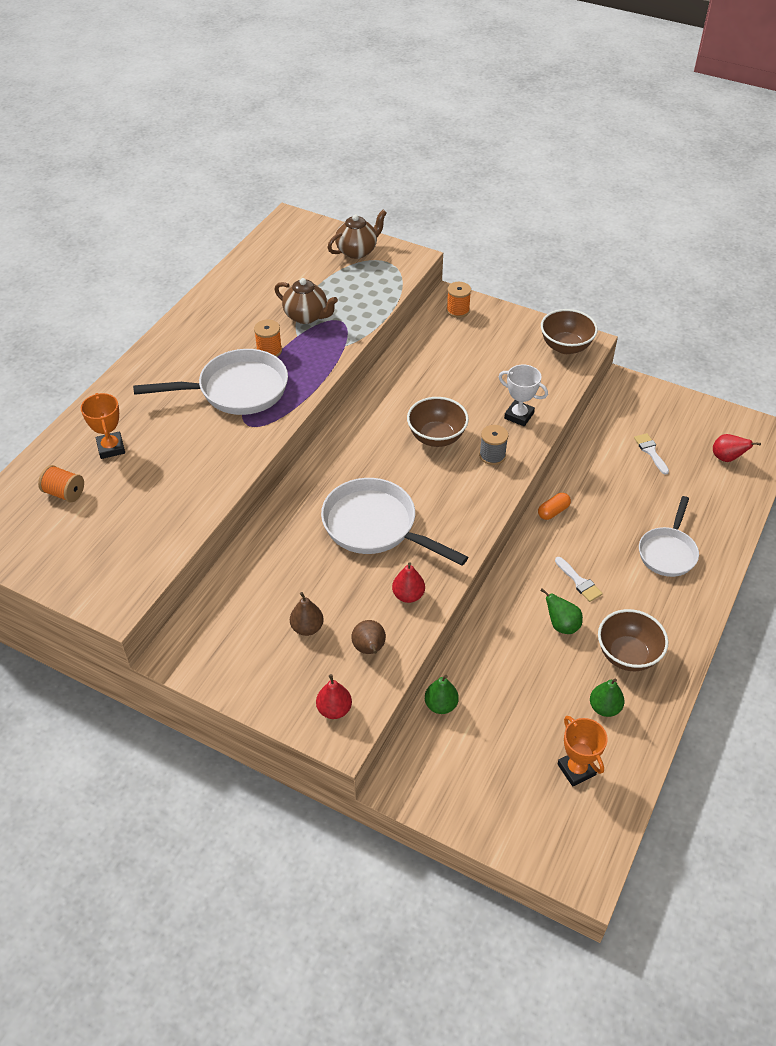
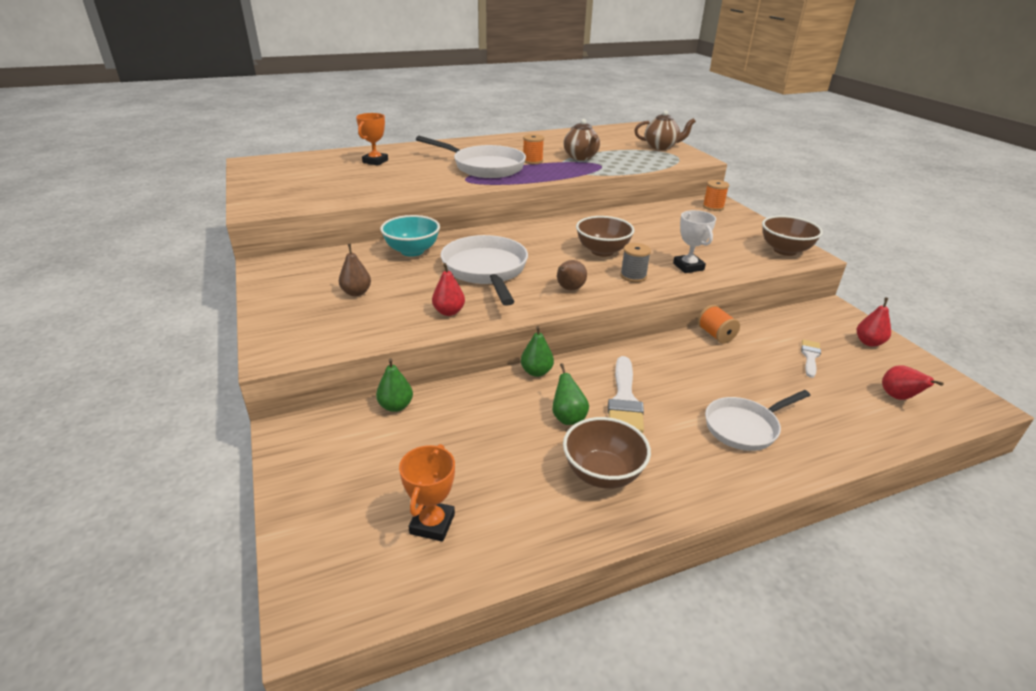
camera: 40 degrees right, 15 degrees down
orange spool [38,465,84,502] -> orange spool moved to [698,305,740,343]
red pear [316,674,352,719] -> red pear moved to [857,297,891,347]
brown pear [351,620,386,654] -> brown pear moved to [557,260,587,290]
orange capsule [538,493,571,520] -> none
white brush [555,557,603,602] -> white brush [608,356,644,433], size x1.70
green pear [590,678,625,717] -> green pear moved to [521,326,554,377]
none -> turquoise bowl [380,215,440,257]

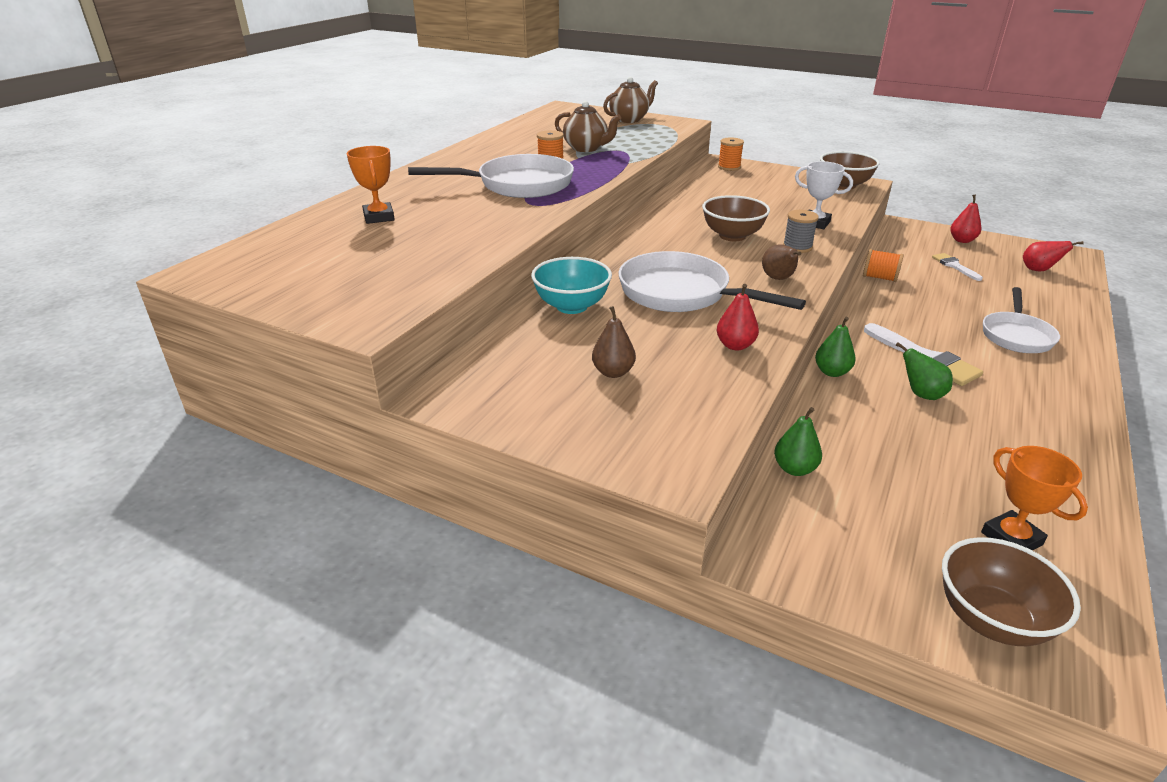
camera: 40 degrees left, 0 degrees up
brown bowl [563,417,651,489] -> brown bowl moved to [942,537,1081,646]

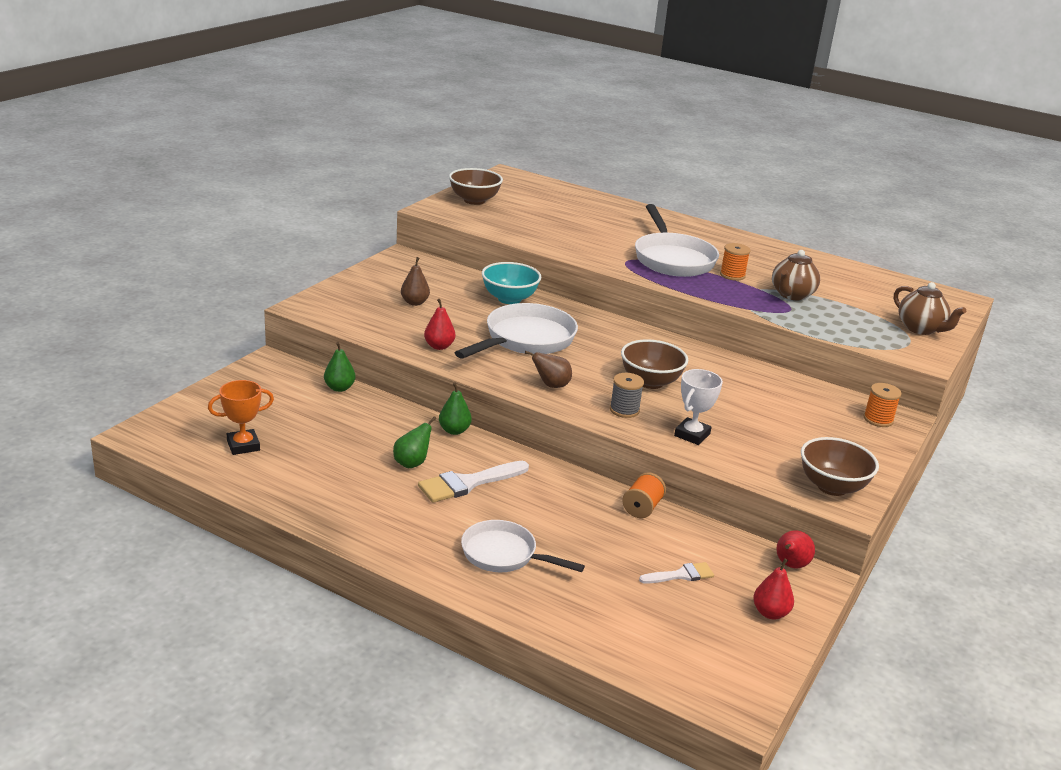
camera: 90 degrees right, 5 degrees down
orange trophy [347,146,395,224] -> none
brown bowl [942,537,1081,646] -> brown bowl moved to [449,168,503,205]
red pear [1023,241,1084,271] -> red pear moved to [776,530,815,568]

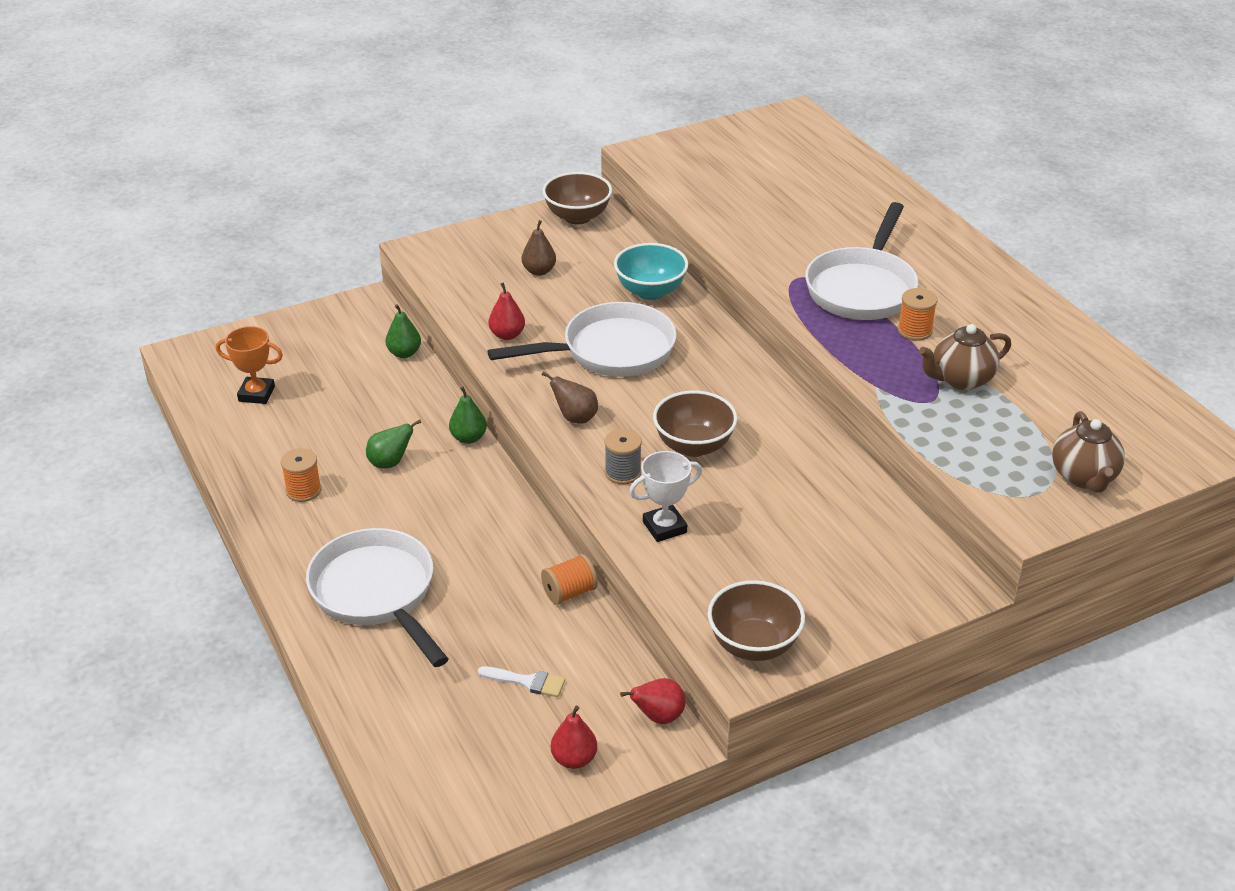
camera: 35 degrees right, 10 degrees up
white brush [418,461,529,503] -> none
brown bowl [449,168,503,205] -> brown bowl moved to [542,172,612,224]
white pan [461,520,585,572] -> white pan [306,528,449,667], size x1.54
orange spool [863,383,902,427] -> orange spool moved to [281,448,322,502]

